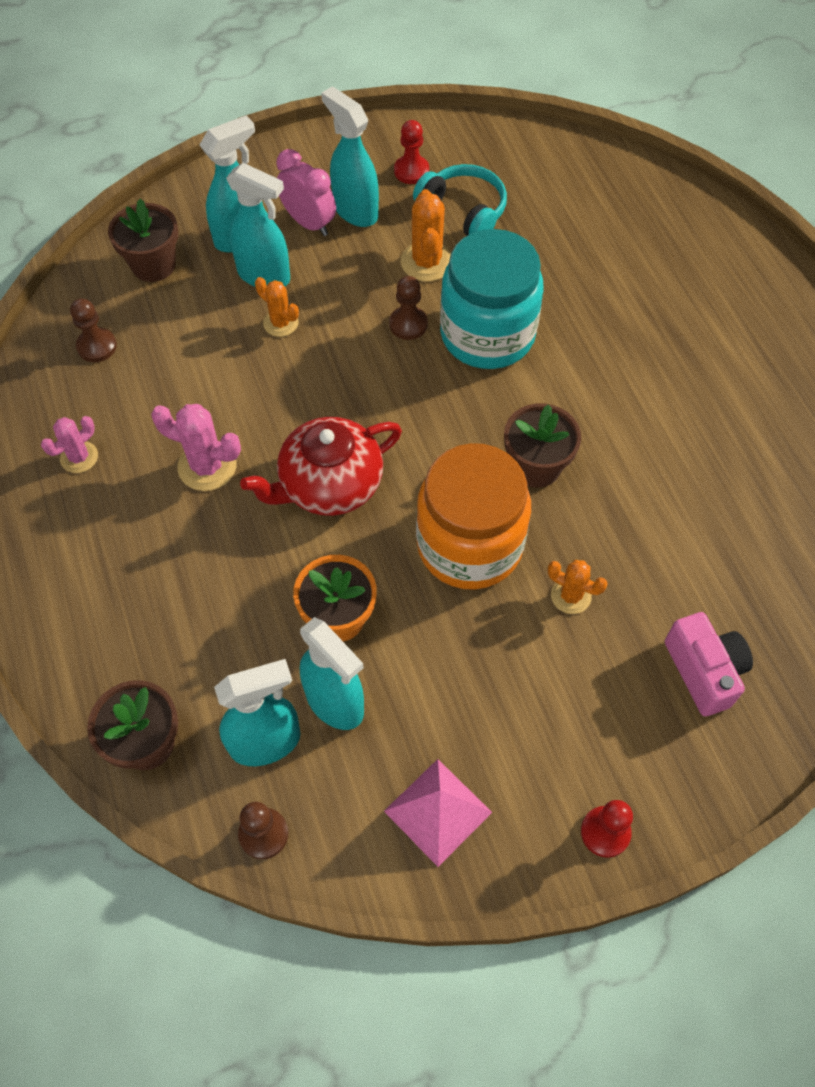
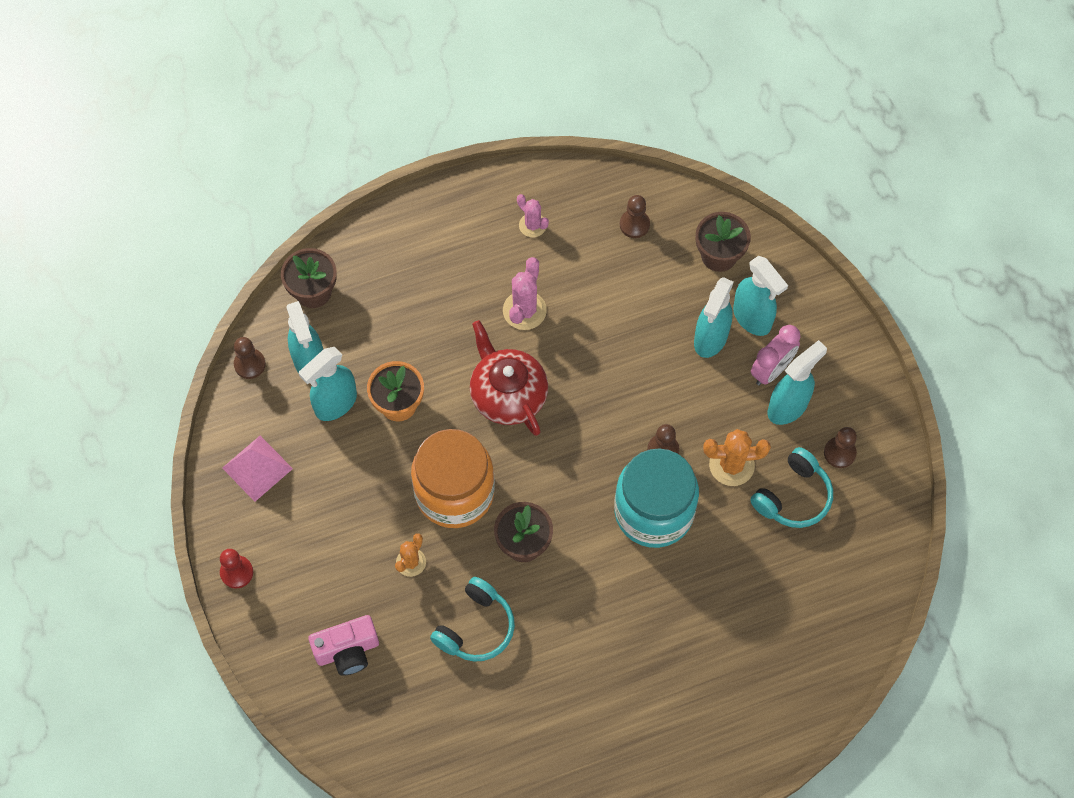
camera: 90 degrees right, 5 degrees up
orange cactus [255,277,299,337] -> none
red pawn [394,120,429,184] -> brown pawn [824,427,857,468]
none -> turquoise headphones [430,577,515,662]

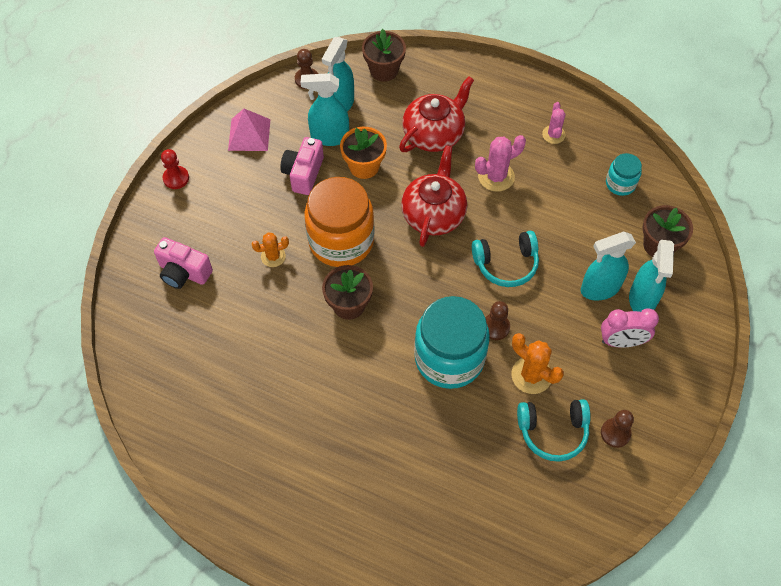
camera: 45 degrees right, 5 degrees down
turquoise headphones [430,577,515,662] -> turquoise headphones moved to [472,231,539,287]
brown pawn [620,195,650,238] -> turquoise jar [606,153,642,196]
turquoise spray bottle [768,340,827,425] -> none
none -> pink camera [280,137,324,195]
none -> red teapot [399,76,474,152]

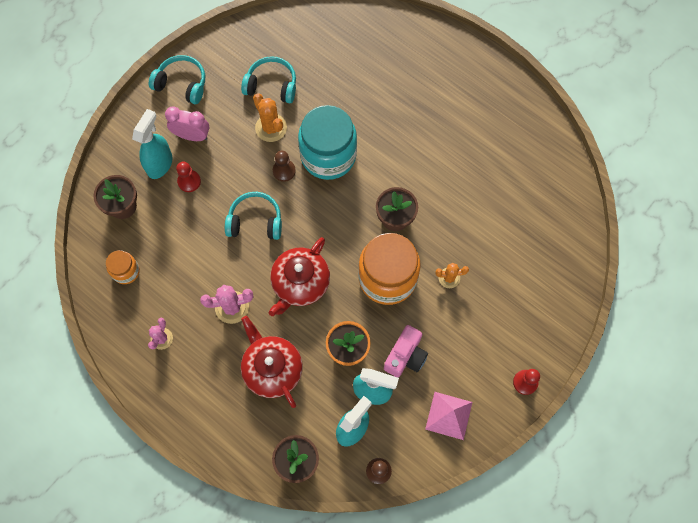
camera: 165 degrees left, 10 degrees up
pink camera [154,237,213,289] -> none
red teapot [399,76,474,152] -> red teapot turned 90 degrees clockwise [241,316,303,408]
turquoise spray bottle [581,232,636,301] -> red pawn [176,162,201,192]
brown pawn [601,410,634,448] -> none
turquoise jar [606,153,642,196] -> orange jar [106,250,140,284]
none -> turquoise headphones [149,55,205,104]

